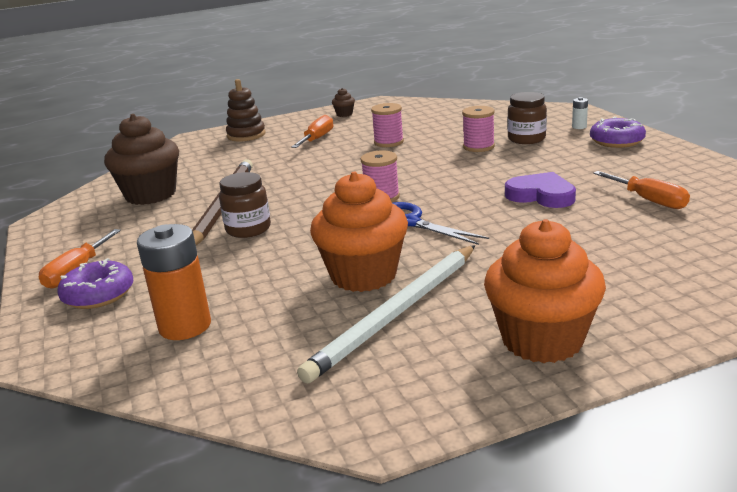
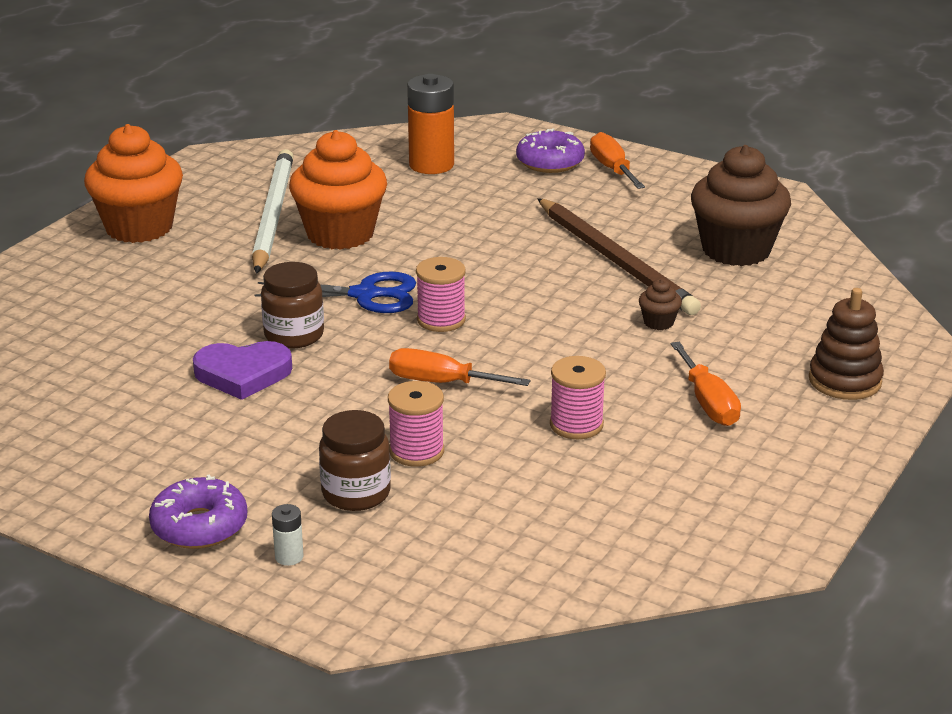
camera: 140 degrees right, 5 degrees up
brown jar [219,172,271,238] -> brown jar moved to [261,262,324,348]
brown cupcake [332,88,355,117] -> brown cupcake moved to [639,279,682,330]
orange screwdriver [593,171,690,209] -> orange screwdriver moved to [389,348,530,386]

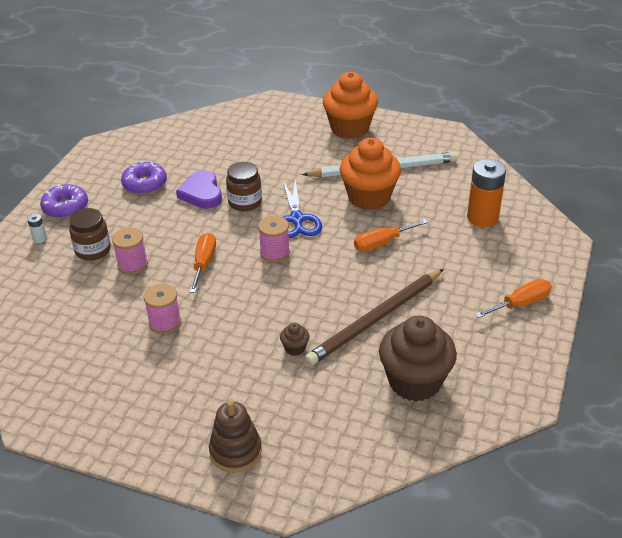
camera: 80 degrees right, 10 degrees up
purple donut [516,128,585,173] -> purple donut moved to [121,161,167,195]
orange screwdriver [671,342,741,426] -> orange screwdriver moved to [354,219,428,252]

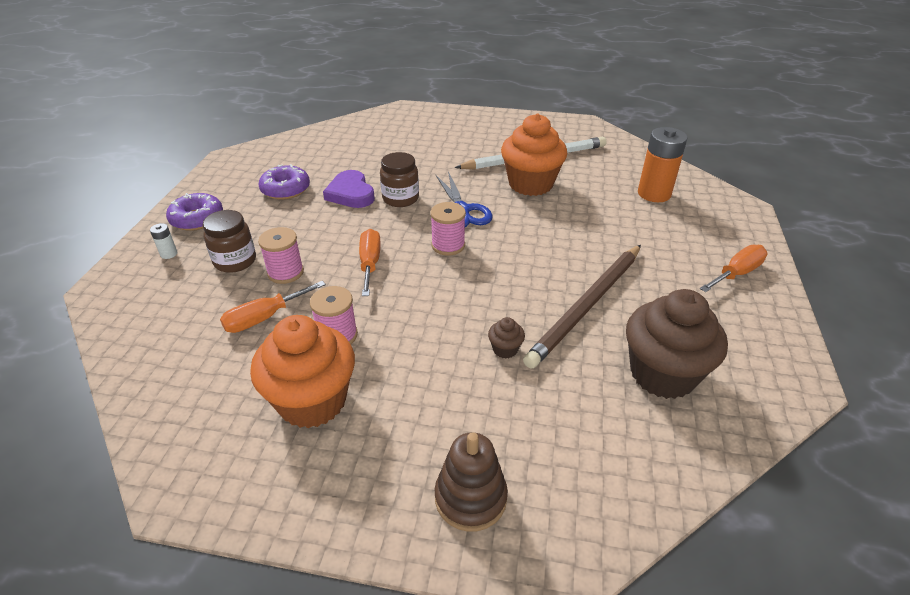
camera: 10 degrees left, 0 degrees up
orange cupcake [323,72,378,139] -> orange cupcake moved to [250,315,355,428]
orange screwdriver [354,219,428,252] -> orange screwdriver moved to [220,281,326,333]

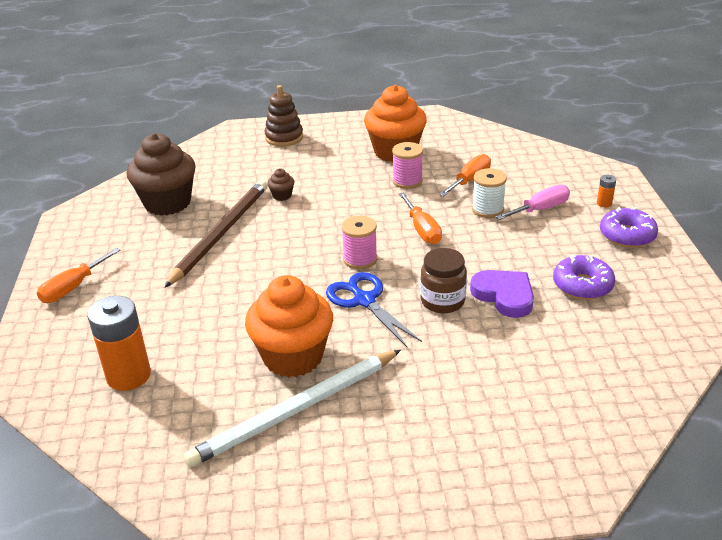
camera: 165 degrees right, 5 degrees down
white battery [150,223,177,259] -> orange battery [597,175,616,207]
brown jar [203,210,256,273] -> pink screwdriver [496,185,570,220]
pink spool [258,227,304,284] -> white spool [472,168,507,218]

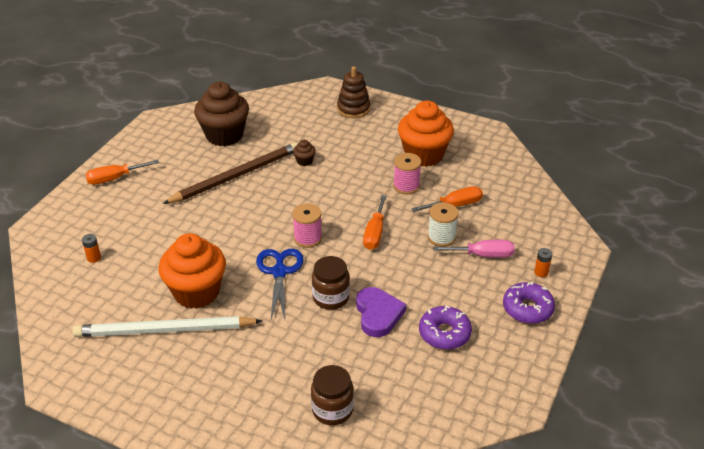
camera: 30 degrees right, 5 degrees up
orange battery [87,296,151,391] -> orange battery [82,234,101,263], size x0.44
none -> brown jar [311,365,354,425]

